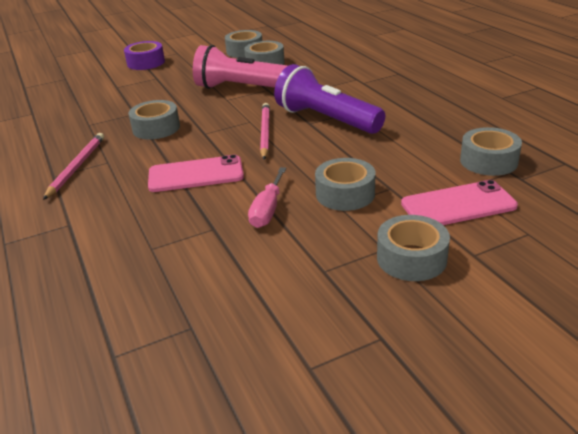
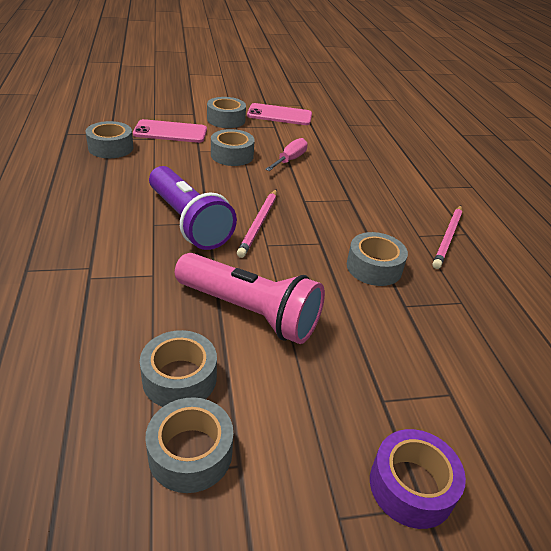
camera: 170 degrees left, 5 degrees up
pink phone [148,155,244,192] -> pink phone moved to [247,103,312,125]

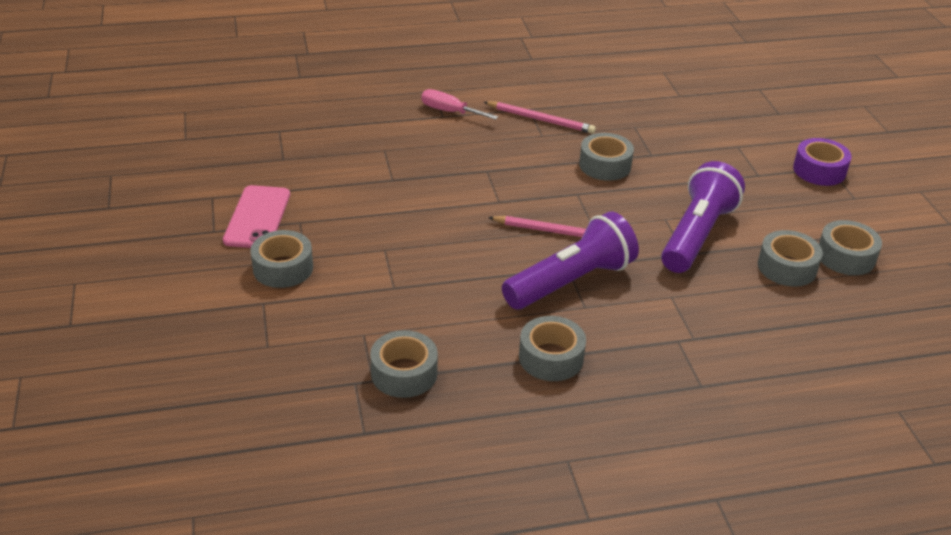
camera: 90 degrees left, 0 degrees up
pink phone [133,119,207,143] -> none
pink flashlight [175,253,325,344] -> purple flashlight [661,161,745,273]
grey tape [211,129,255,166] -> grey tape moved to [519,316,586,381]
pink screwdriver [265,138,308,171] -> pink screwdriver moved to [421,89,498,120]

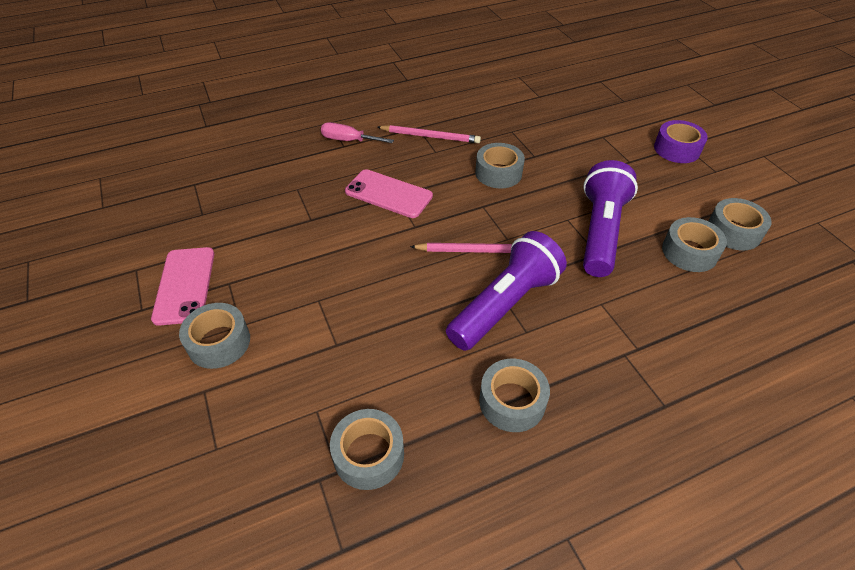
camera: 10 degrees left, 10 degrees up
none -> pink phone [345,169,433,218]

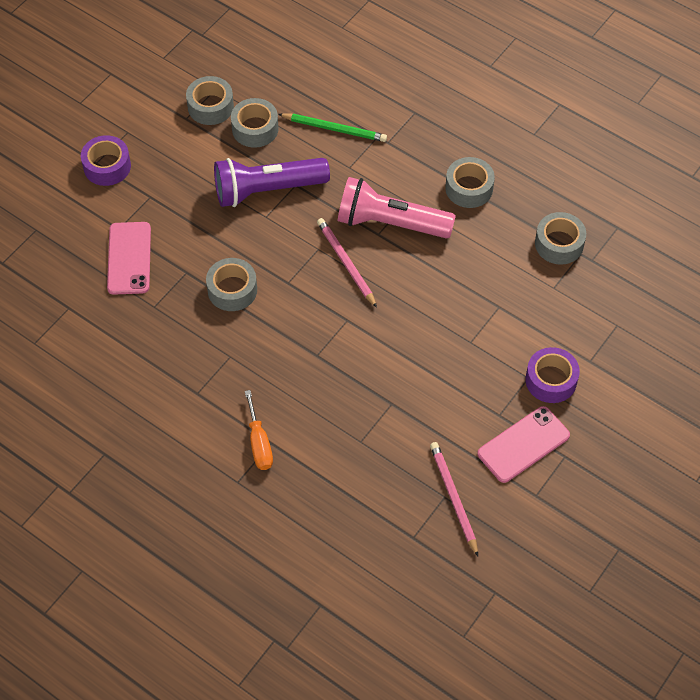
camera: 120 degrees left, 10 degrees up
grey tape [179,303,250,369] -> purple tape [525,347,580,403]
pink screwdriver [321,122,394,143] -> orange screwdriver [245,390,273,470]
pink phone [345,169,433,218] -> pink phone moved to [107,222,151,295]
pink pencil [377,125,481,143] -> pink pencil moved to [430,442,478,556]
purple flashlight [446,231,567,351] -> pink flashlight [338,177,456,239]
none -> green pencil [278,113,387,142]

